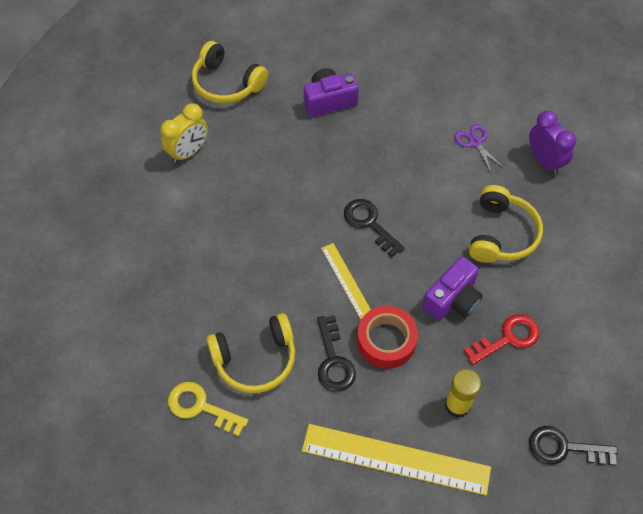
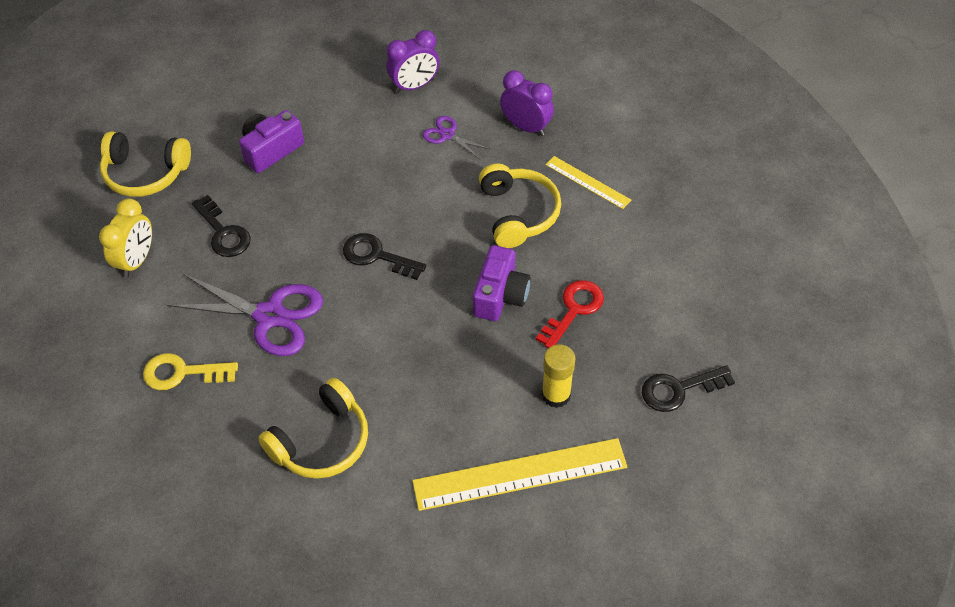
camera: 25 degrees left, 5 degrees down
yellow key [168,382,249,436] -> yellow key moved to [143,353,238,390]
black key [317,315,356,392] -> black key moved to [192,195,251,257]
yellow ruler [321,243,371,319] -> yellow ruler moved to [545,156,631,209]
red tape [357,306,418,369] -> none
none -> purple scissors [167,274,323,356]
none -> purple clock [386,30,439,93]

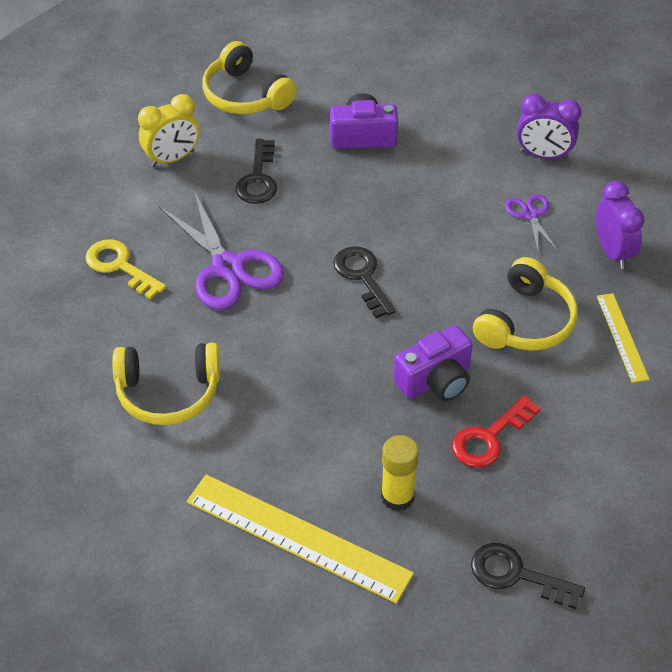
camera: 40 degrees right, 5 degrees down
red key [536,280,604,348] -> red key turned 150 degrees clockwise [452,395,541,468]

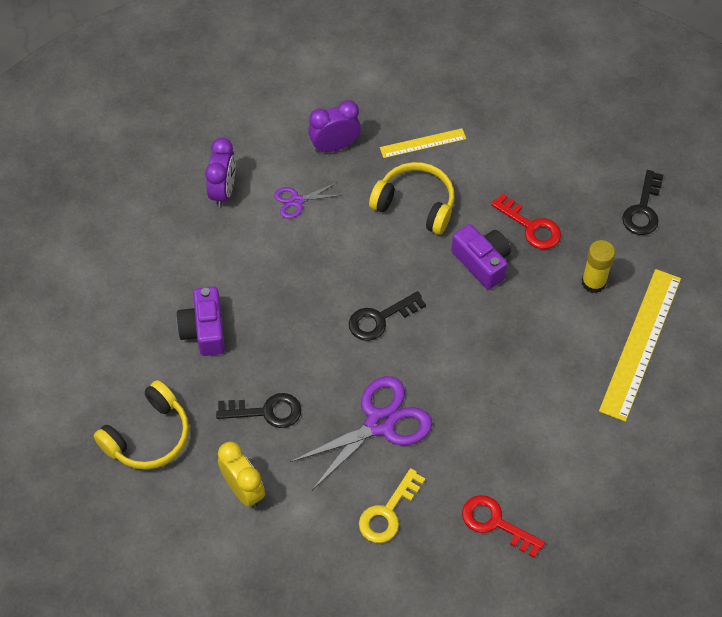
camera: 95 degrees left, 10 degrees up
yellow headphones [112,343,220,425] -> none
none -> red key [462,495,545,558]

